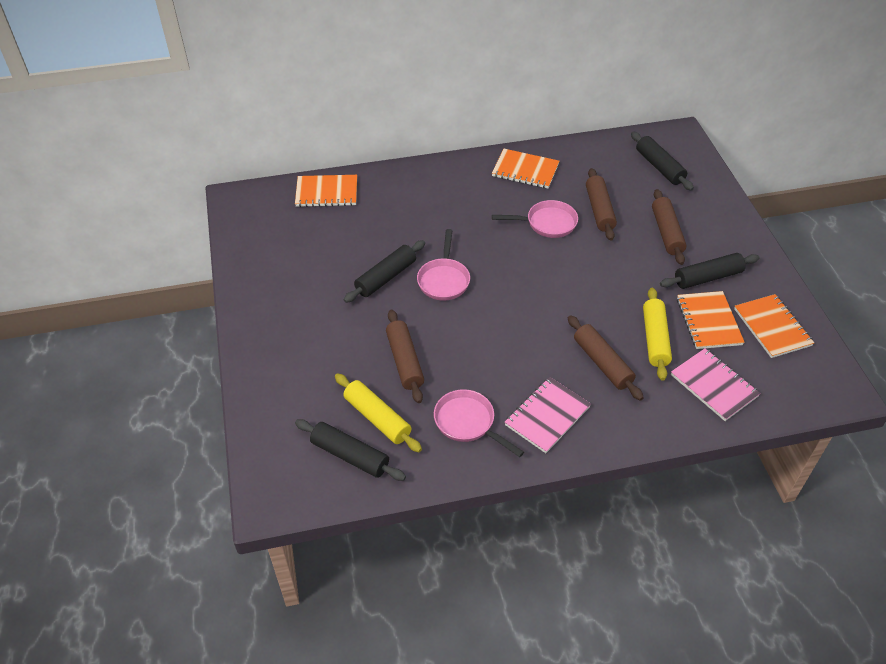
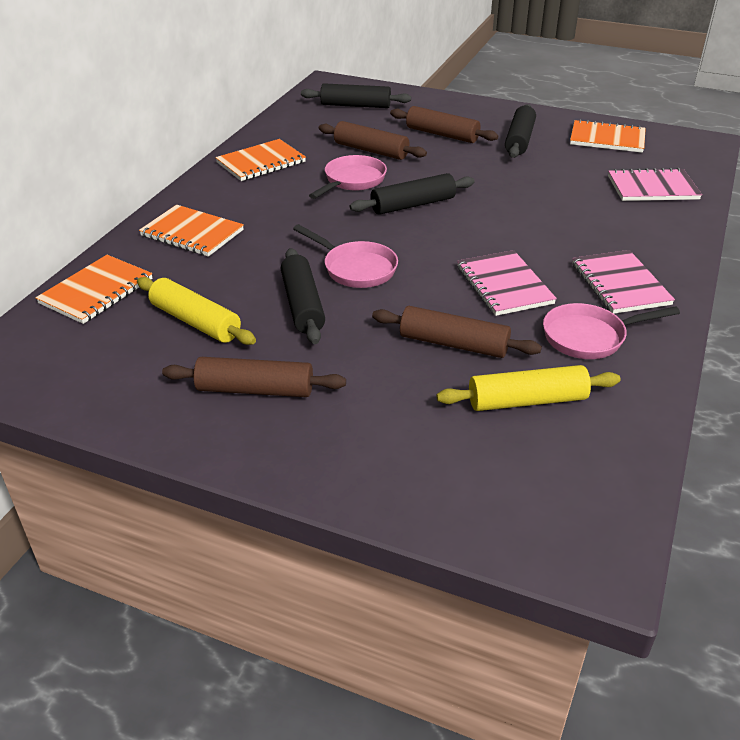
camera: 55 degrees left, 10 degrees down
black rolling pin [295,419,406,481] -> black rolling pin moved to [350,173,475,215]
brown rolling pin [568,315,644,401] -> brown rolling pin moved to [162,357,346,397]
yellow rolling pin [643,288,672,381] -> yellow rolling pin moved to [137,277,256,345]
orange notebook [677,291,745,349] -> orange notebook moved to [139,205,244,257]
none -> pink notebook [457,250,557,316]

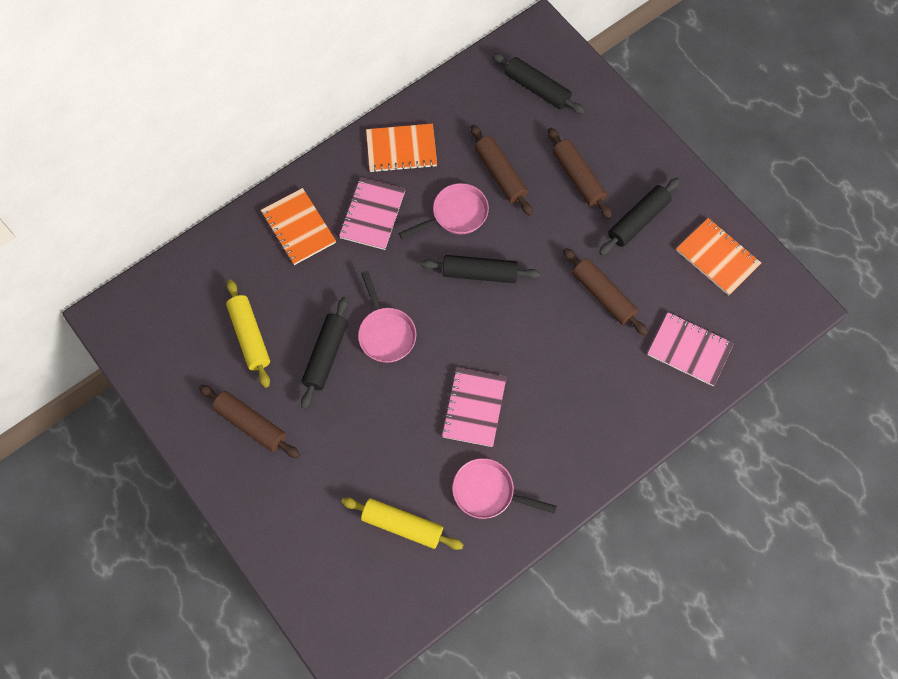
camera: 30 degrees right, 30 degrees up
orange notebook [36,255,153,324] -> none
brown rolling pin [372,306,542,358] -> brown rolling pin moved to [563,248,648,336]
pink notebook [572,250,675,314] -> pink notebook moved to [339,177,406,250]

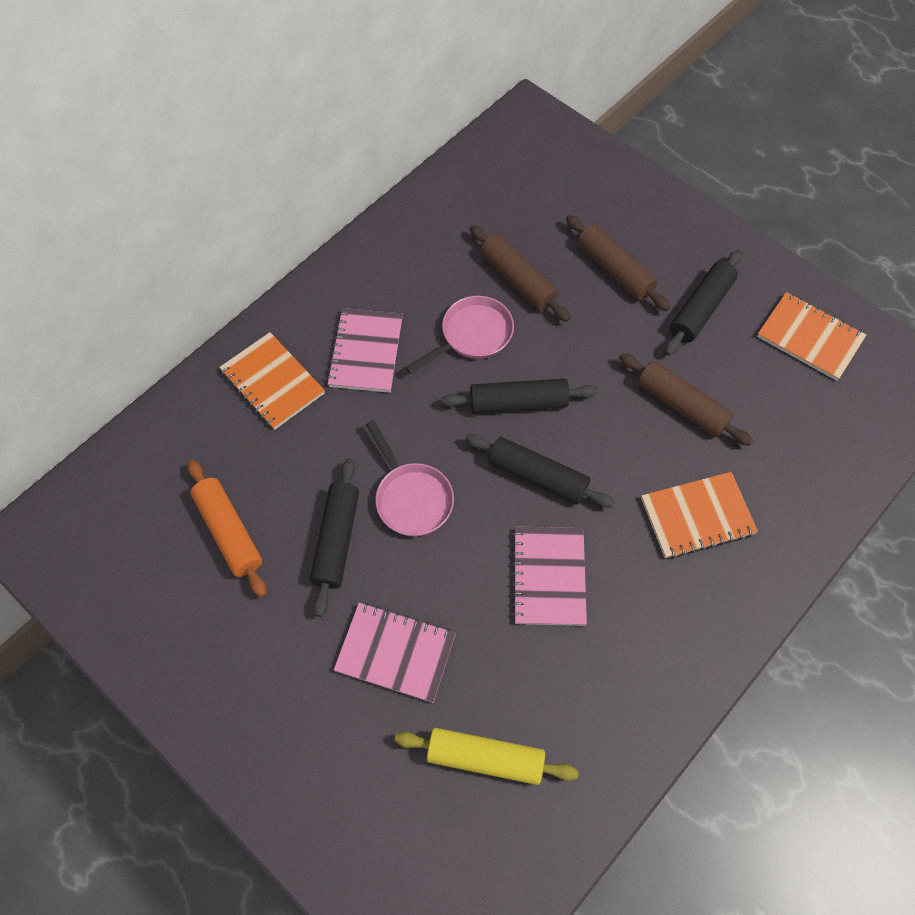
camera: 10 degrees left, 5 degrees down
brown rolling pin [199,385,300,458] -> none
yellow rolling pin [226,279,270,388] -> orange rolling pin [188,460,266,597]
orange notebook [366,124,437,173] -> orange notebook moved to [641,472,758,558]
pink pan [452,458,557,519] -> none
black rolling pin [492,53,585,114] -> black rolling pin moved to [465,434,615,508]
pink notebook [647,312,734,386] -> pink notebook moved to [334,603,456,703]

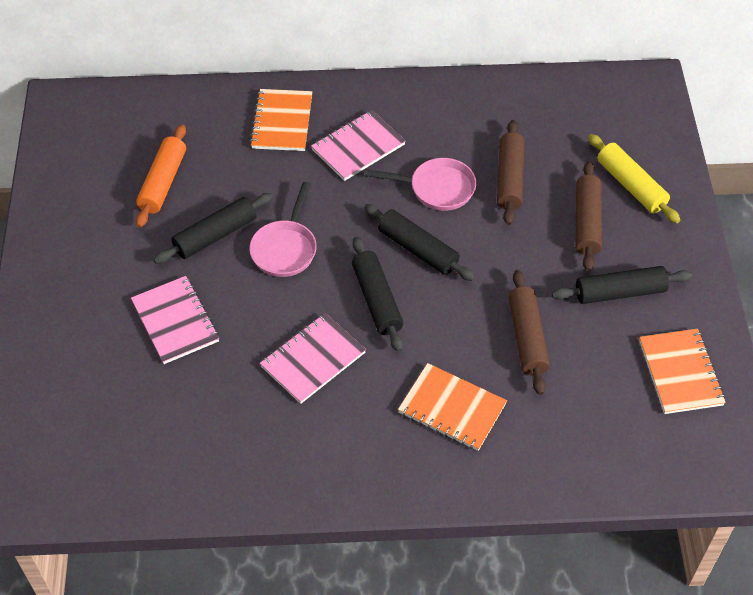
camera: 45 degrees right, 10 degrees down
yellow rolling pin [395,728,579,785] -> yellow rolling pin moved to [588,134,680,223]

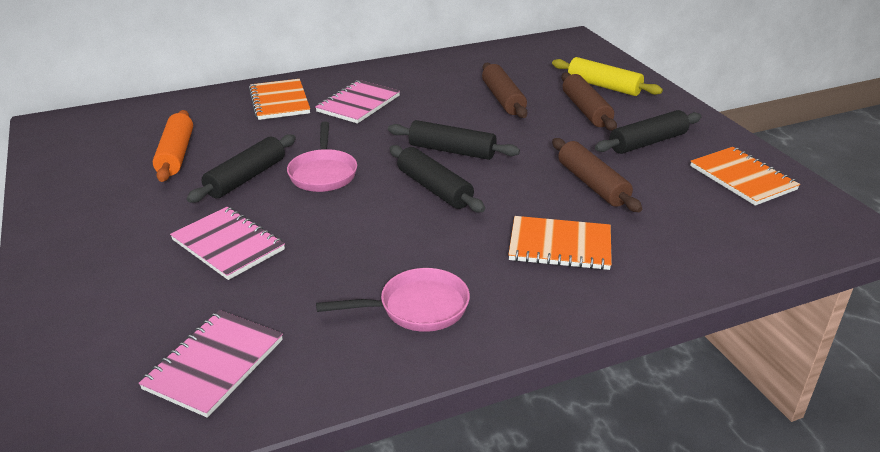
camera: 20 degrees left, 20 degrees down
pink notebook [260,313,366,404] -> pink notebook moved to [139,310,283,418]
pink pan [365,158,476,211] -> pink pan moved to [316,268,470,332]

